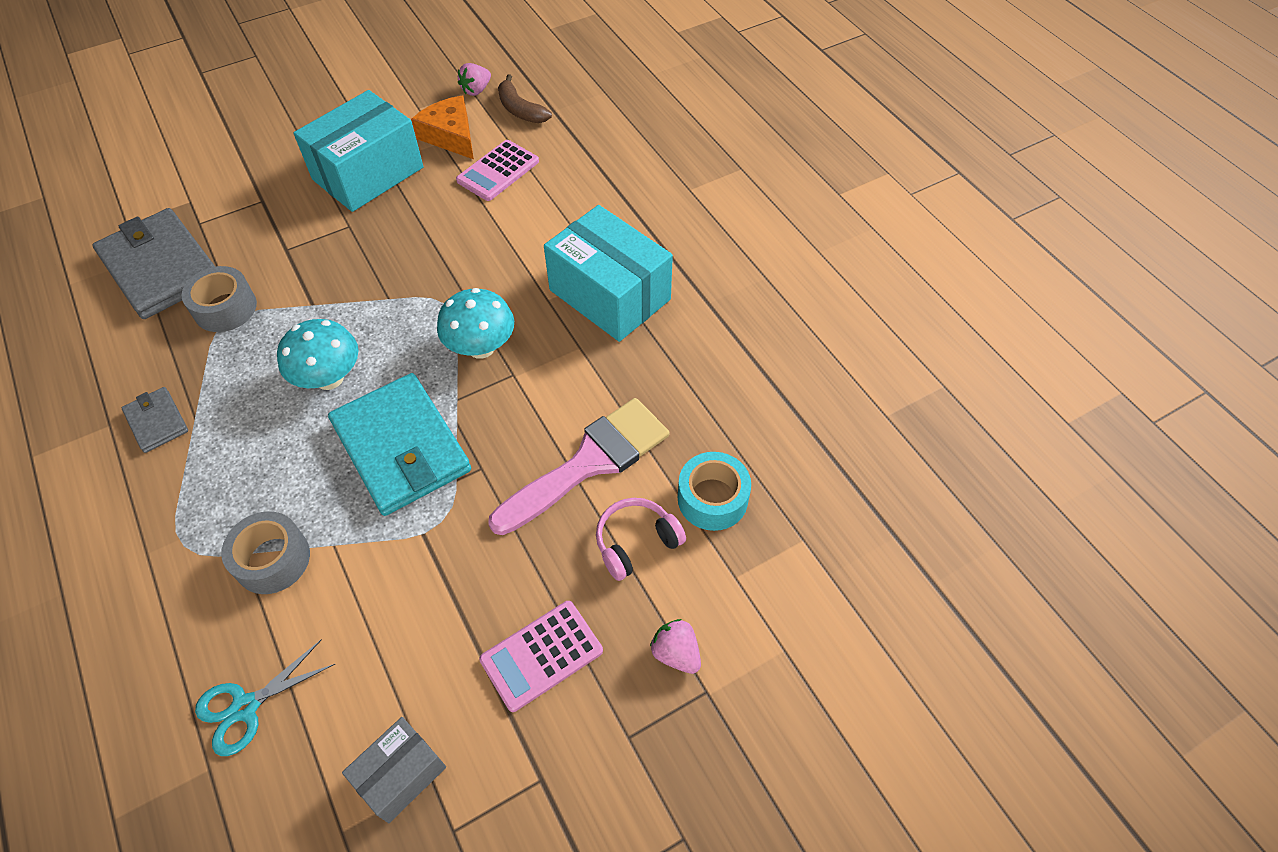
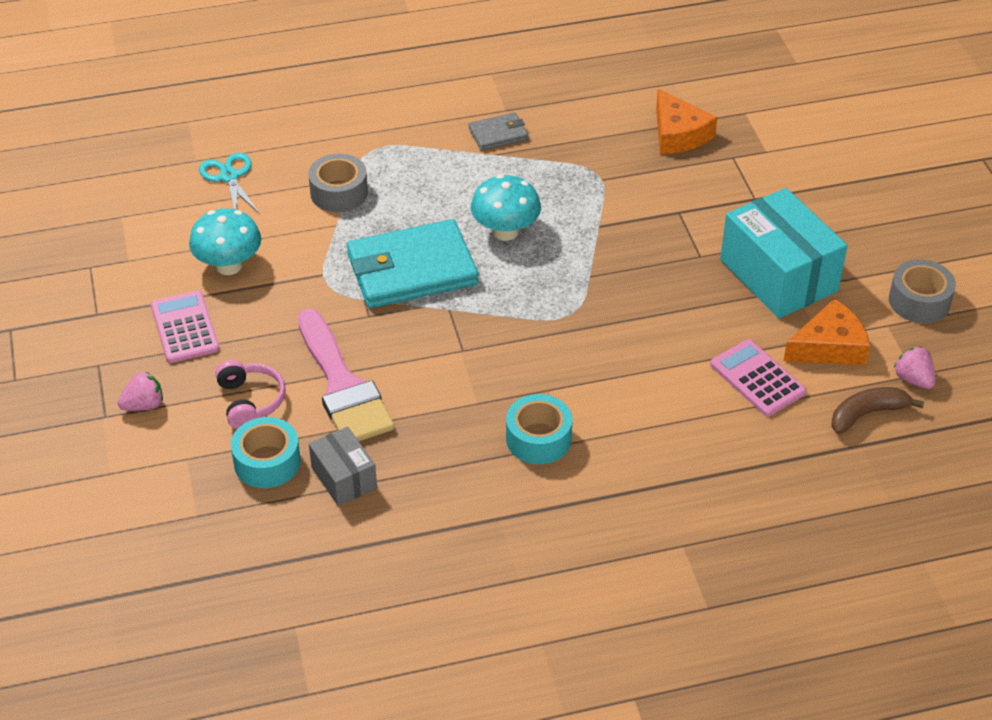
camera: 105 degrees right, 10 degrees down
grey wallet [92,208,215,319] -> orange cheese [656,89,717,154]
grey tape [181,266,257,332] -> grey tape moved to [889,259,956,323]
grey box [342,717,446,823] -> grey box moved to [309,427,377,506]
turquoise mushroom [437,288,514,359] -> turquoise mushroom moved to [189,208,261,275]
turquoise box [544,205,673,342] -> turquoise tape [506,394,572,464]

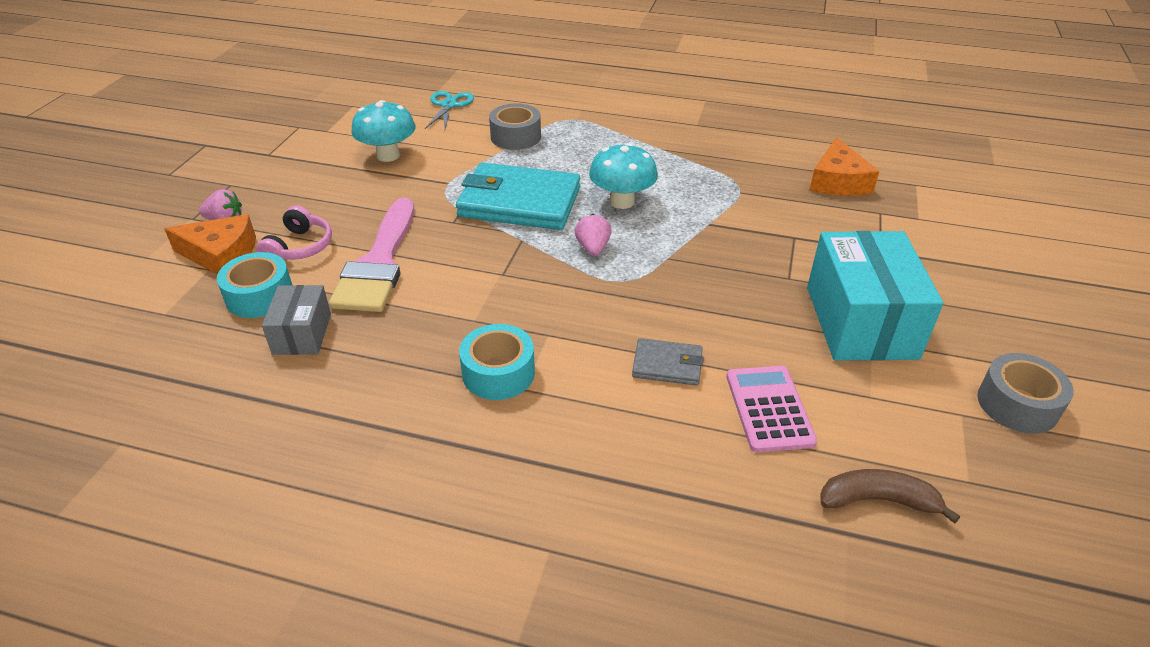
camera: 30 degrees right, 5 degrees down
pink calculator [151,290,219,363] -> none
grey wallet [469,112,528,151] -> grey wallet moved to [632,338,704,386]
orange cheese [784,298,870,365] -> orange cheese moved to [164,214,256,275]
pink strawberry [894,347,936,389] -> pink strawberry moved to [574,214,612,256]

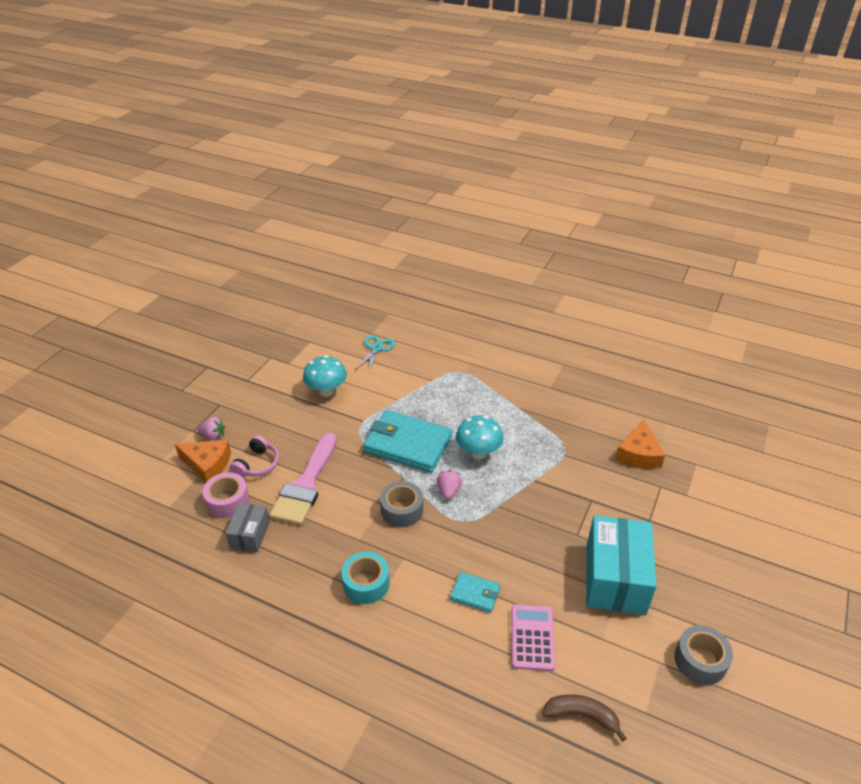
camera: 10 degrees right, 0 degrees up
turquoise tape [217,252,292,318] -> pink tape [202,472,249,518]
grey tape [489,104,541,150] -> grey tape moved to [380,481,423,527]
grey wallet [632,338,704,386] -> turquoise wallet [450,572,500,613]

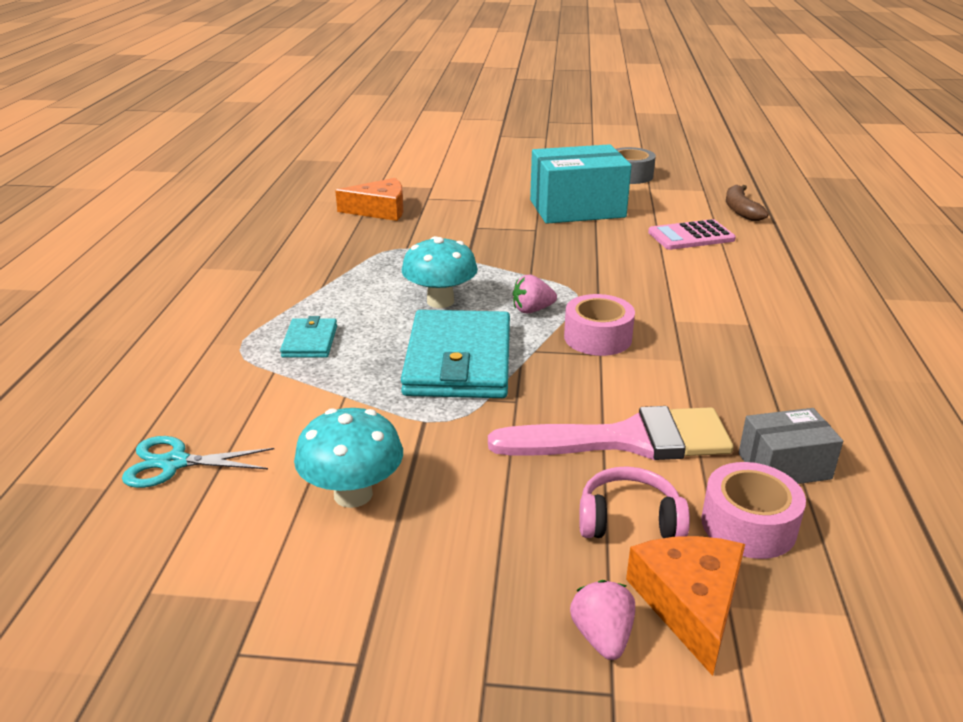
camera: 110 degrees left, 10 degrees down
turquoise tape [341,551,390,604] -> none
grey tape [380,481,423,527] -> pink tape [564,294,635,356]
turquoise wallet [450,572,500,613] -> turquoise wallet moved to [280,316,337,358]

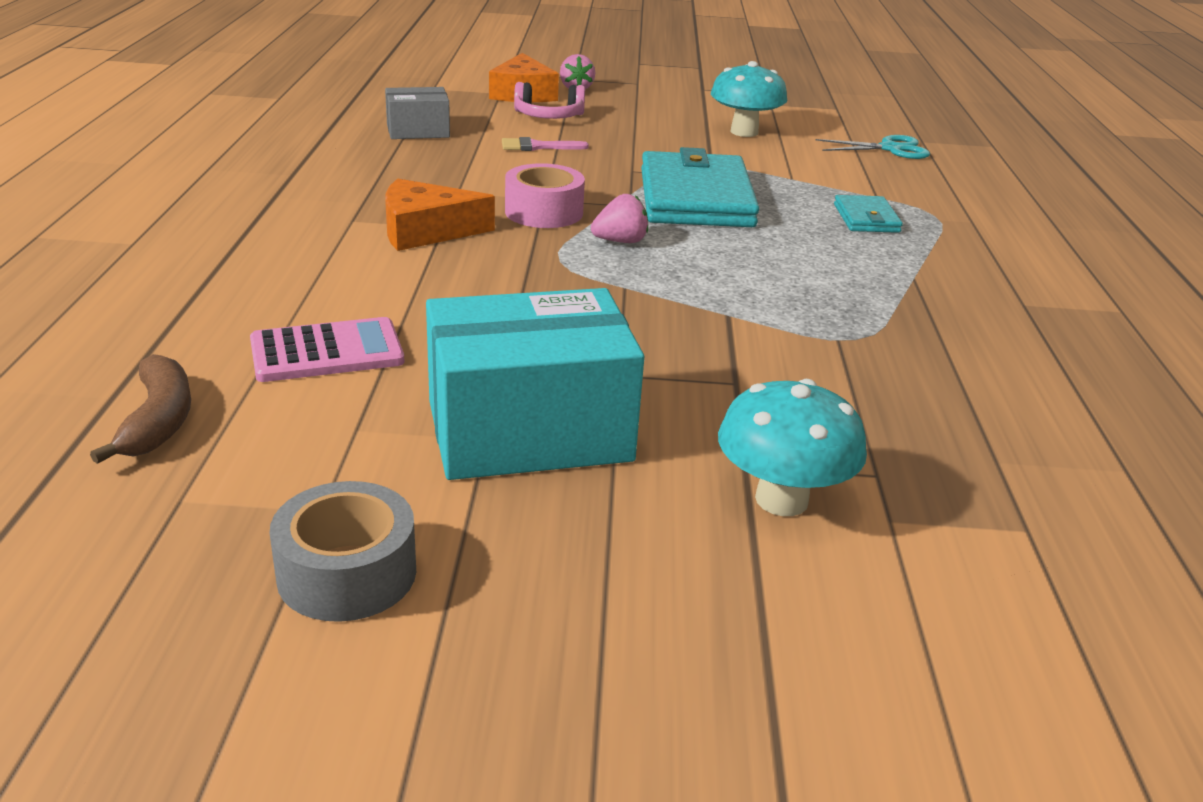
camera: 175 degrees right, 0 degrees up
orange cheese [335,178,403,221] -> orange cheese moved to [385,178,495,251]
turquoise mushroom [402,236,478,308] -> turquoise mushroom moved to [718,379,867,516]
pink brush [488,406,734,460] -> pink brush [502,137,589,151], size x0.44
pink tape [701,462,806,559] -> none

